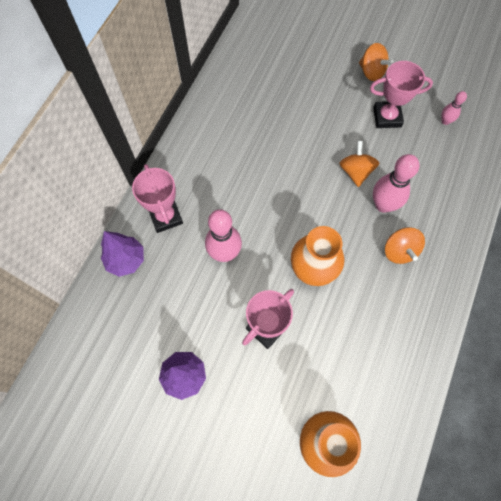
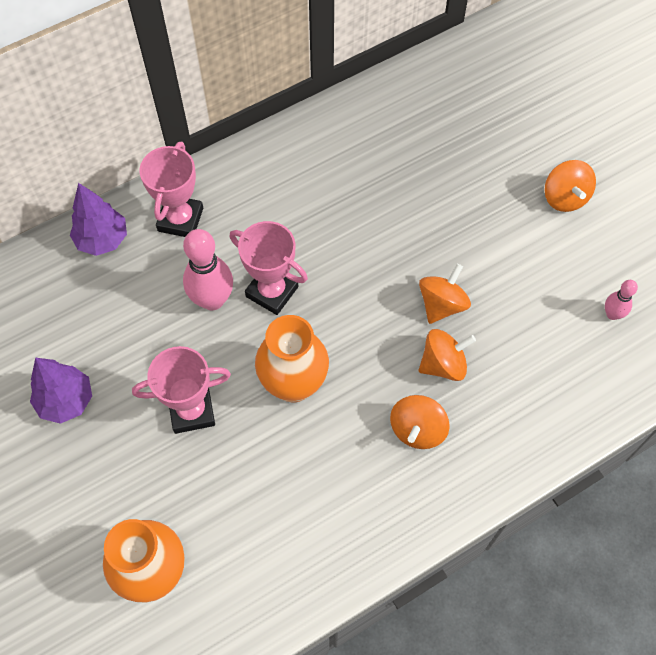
camera: 35 degrees right, 5 degrees down
pink trophy [370,61,433,128] -> pink trophy moved to [230,221,308,315]
pink bowling pin [373,154,419,213] -> orange spinning top [418,329,476,381]

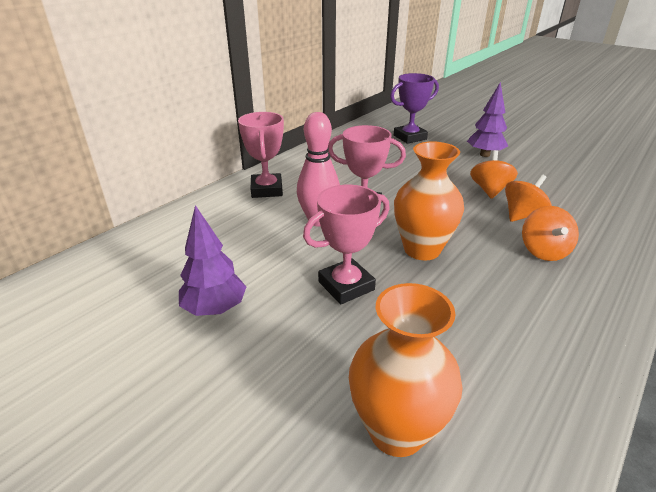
camera: 20 degrees left, 30 degrees down
purple tree [70,183,127,256] -> purple tree moved to [467,82,508,157]
orange spinning top [545,160,596,212] -> none
pink bowling pin [605,280,638,320] -> none
none -> purple trophy [390,73,439,144]

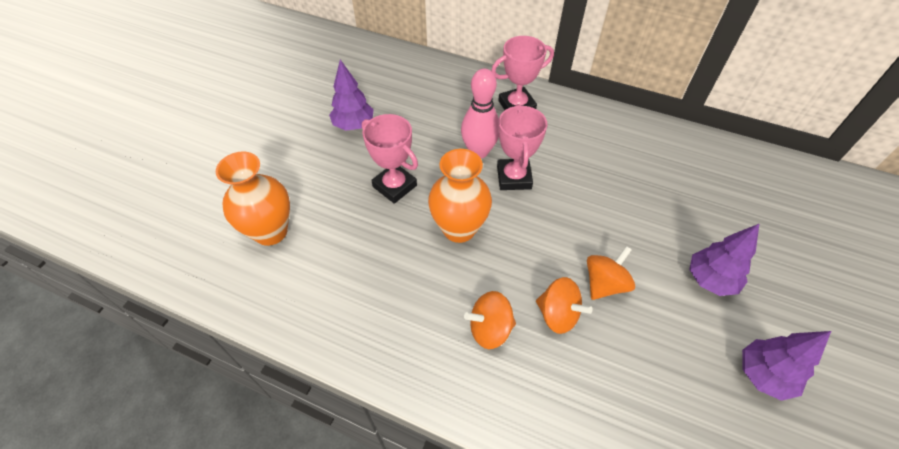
camera: 75 degrees right, 20 degrees up
purple trophy [390,73,439,144] -> none
orange spinning top [470,150,518,199] -> orange spinning top turned 45 degrees counterclockwise [587,246,635,300]
none -> purple tree [742,331,831,401]

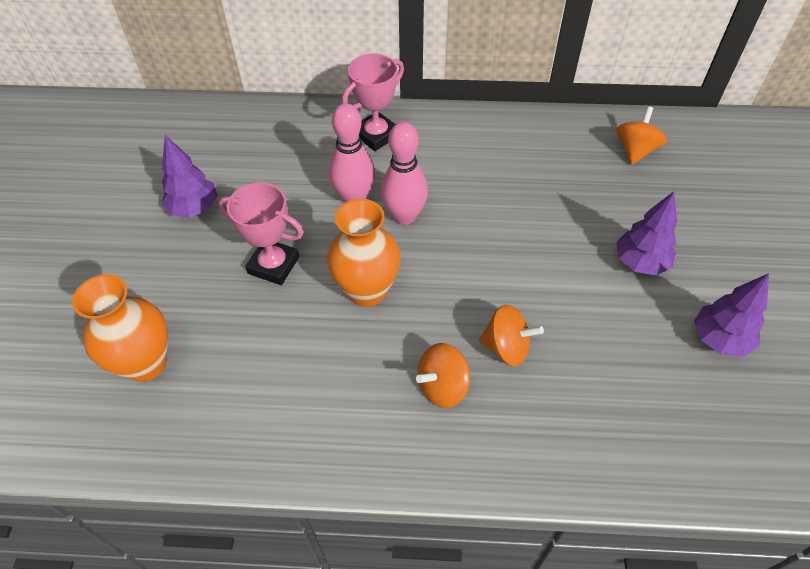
camera: 20 degrees left, 0 degrees up
pink trophy [497,104,547,190] -> pink bowling pin [381,122,428,225]
orange spinning top [587,246,635,300] -> orange spinning top moved to [616,106,667,165]

